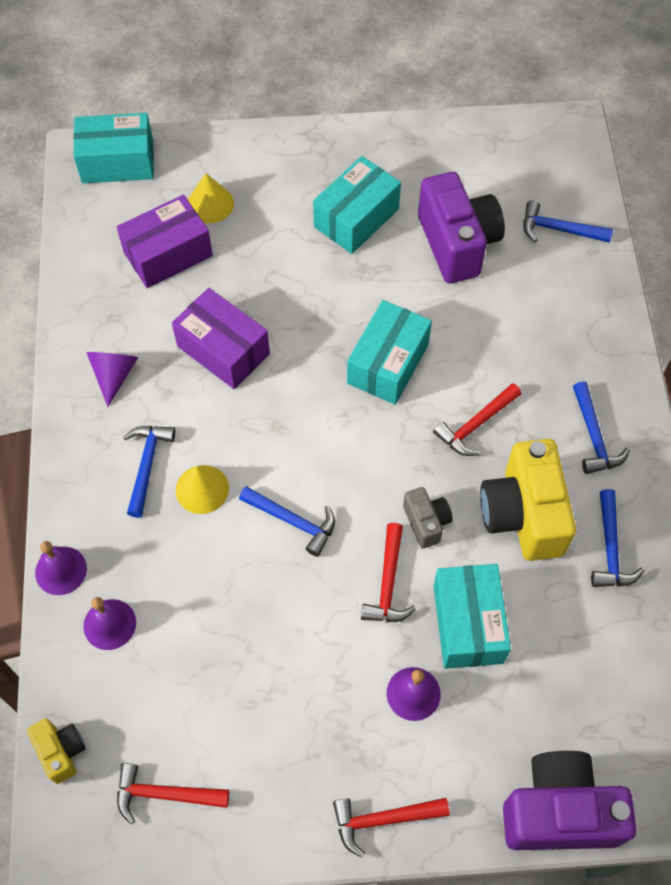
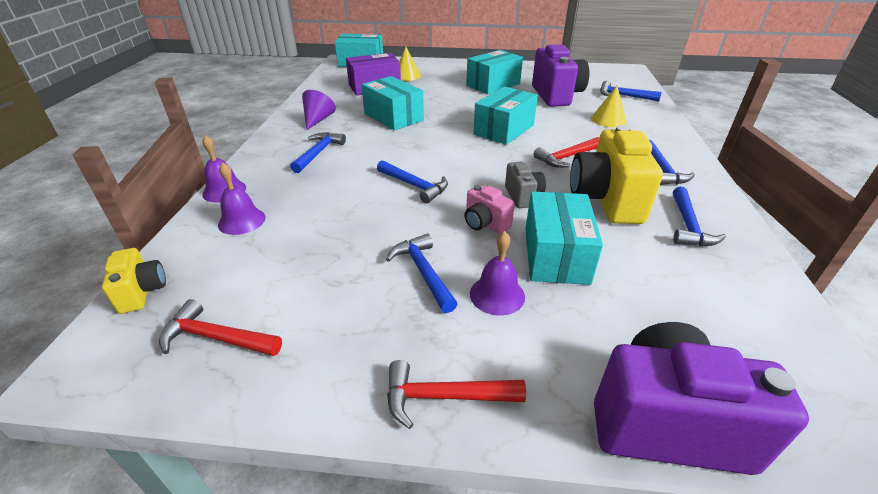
camera: 10 degrees right, 25 degrees down
purple box [172,288,270,389] -> turquoise box [361,76,424,131]
yellow cone [176,465,229,514] -> yellow cone moved to [591,86,626,127]
red hammer [361,523,416,622] -> pink camera [464,185,515,234]
none -> blue hammer [386,233,457,313]

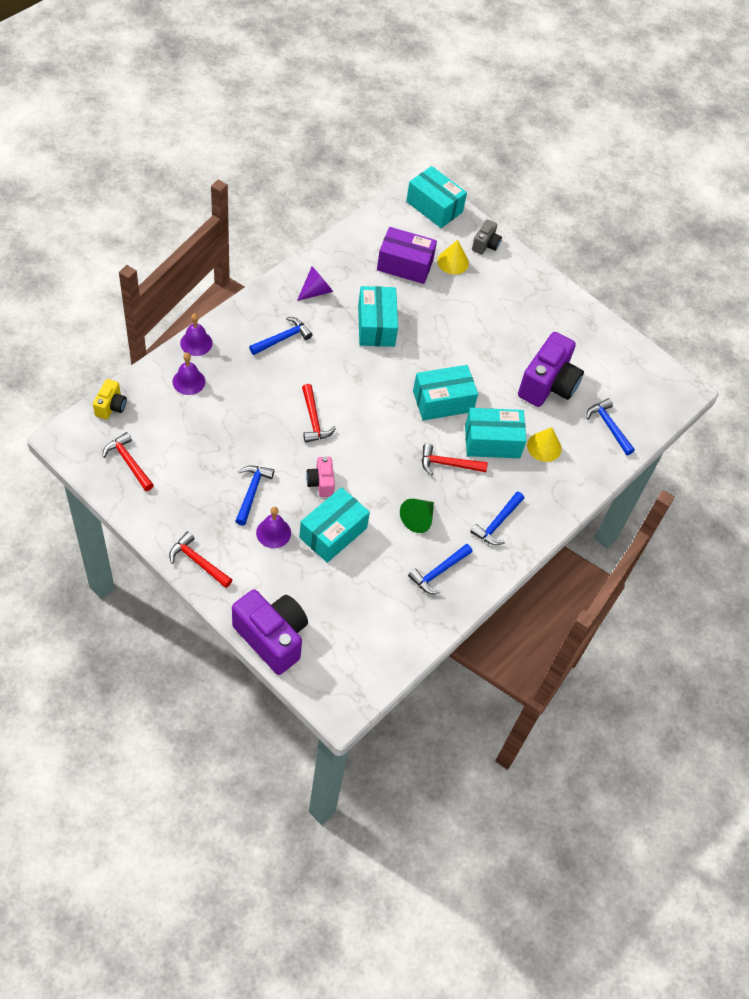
camera: 30 degrees right, 20 degrees up
blue hammer [377,160,448,203] -> red hammer [302,384,336,443]
turquoise box [466,50,523,94] -> turquoise box moved to [465,408,526,458]
grey camera [505,161,546,208] -> grey camera moved to [472,219,502,255]
yellow camera [570,125,663,224] -> green cone [400,499,434,533]

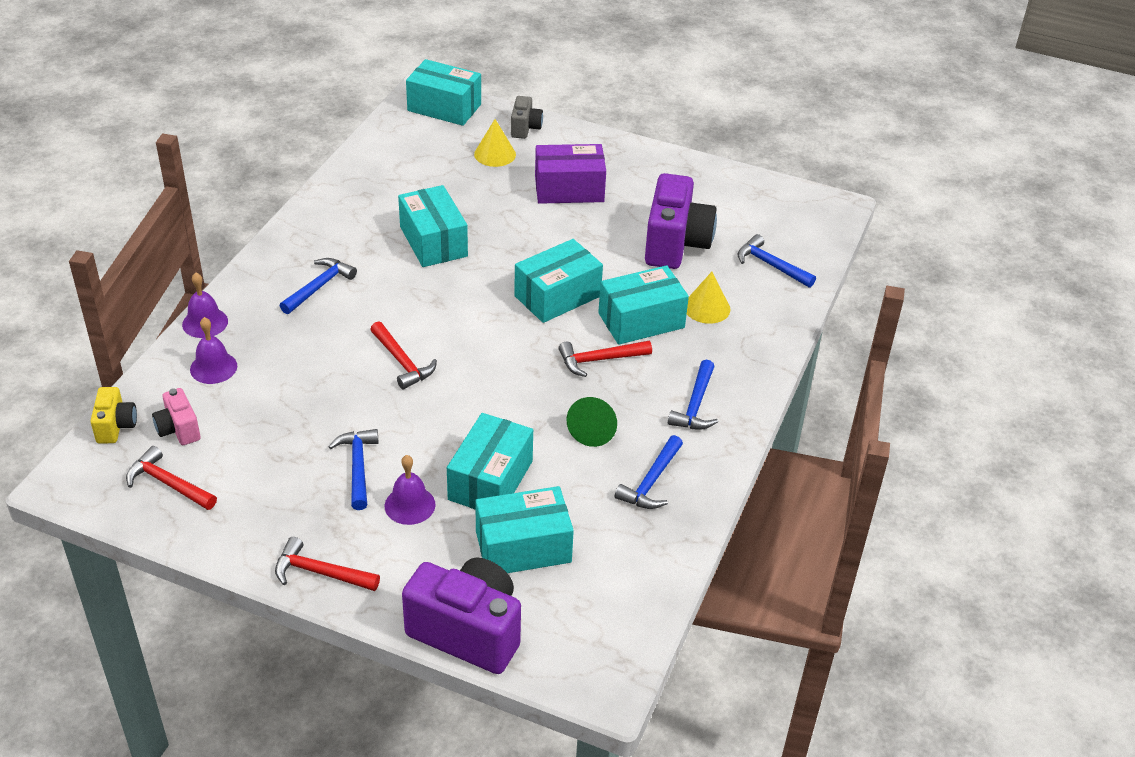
camera: 15 degrees left, 15 degrees down
purple cone [297,267,333,301] -> none
pink camera [306,457,335,497] -> pink camera moved to [152,388,200,445]
purple box [377,227,437,284] -> purple box moved to [535,144,606,204]
none -> turquoise box [475,486,574,573]

